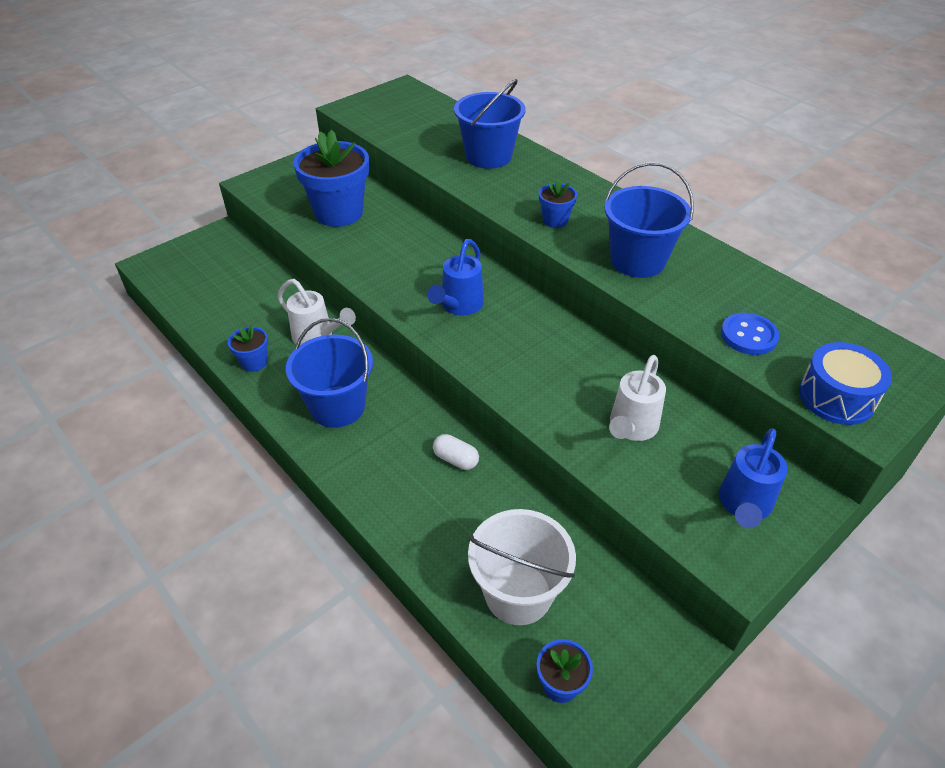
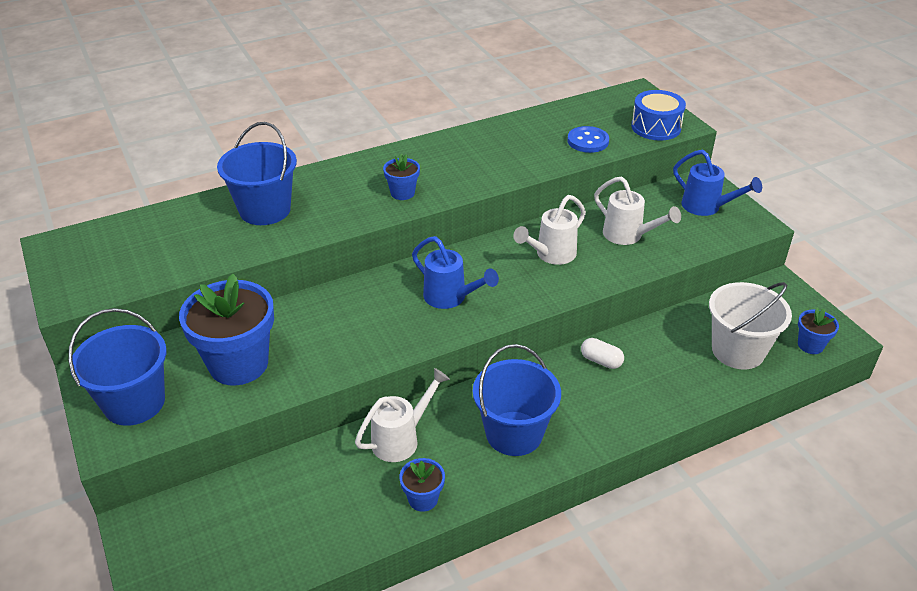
camera: 75 degrees left, 5 degrees down
white capsule [433,434,479,470] -> white capsule turned 75 degrees clockwise [581,338,624,369]
blue bucket [604,162,694,278] -> blue bucket moved to [68,308,166,426]
none -> white watering can [513,195,586,265]

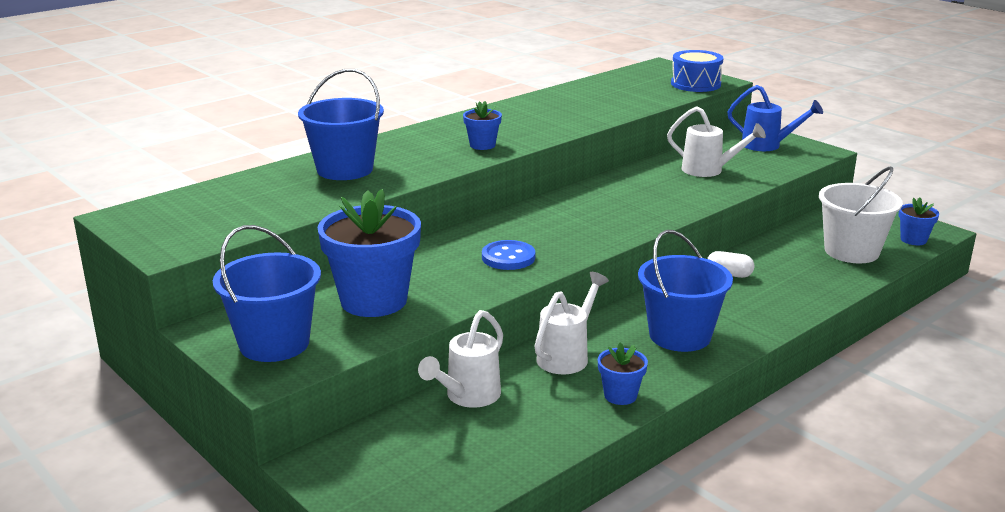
camera: 15 degrees left, 15 degrees down
blue watering can [412,236,499,309] -> none
white watering can [513,195,586,265] -> white watering can moved to [418,310,503,408]
blue button [567,126,609,153] -> blue button moved to [482,240,535,270]

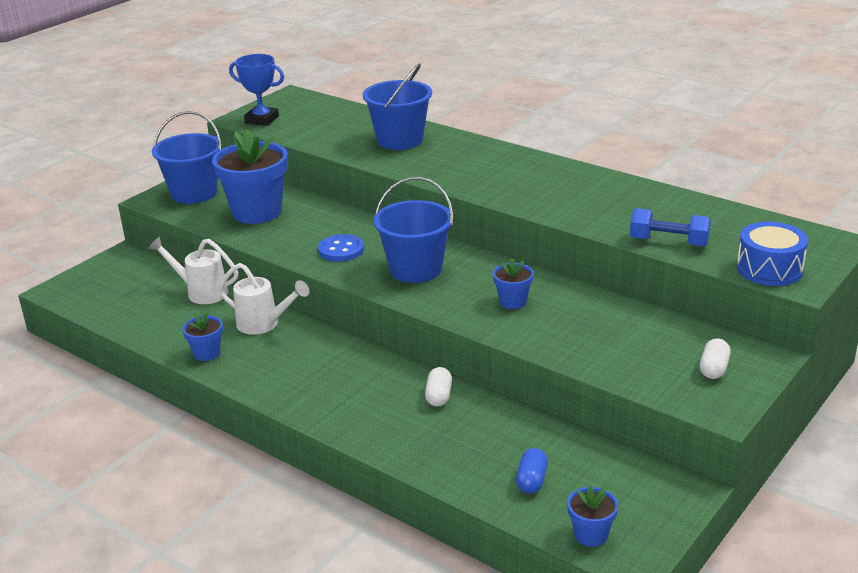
camera: 80 degrees right, 5 degrees up
blue flower pot [463,101,502,150] -> blue flower pot moved to [493,258,534,309]
blue bucket [638,230,733,352] -> blue bucket moved to [374,177,453,283]
white watering can [667,106,766,177] -> none
blue watering can [727,85,823,151] -> white capsule [700,338,731,379]
white bucket [819,167,903,263] -> blue capsule [516,448,548,493]
none -> blue trophy [229,54,284,126]
none -> blue dumbbell [630,208,711,247]

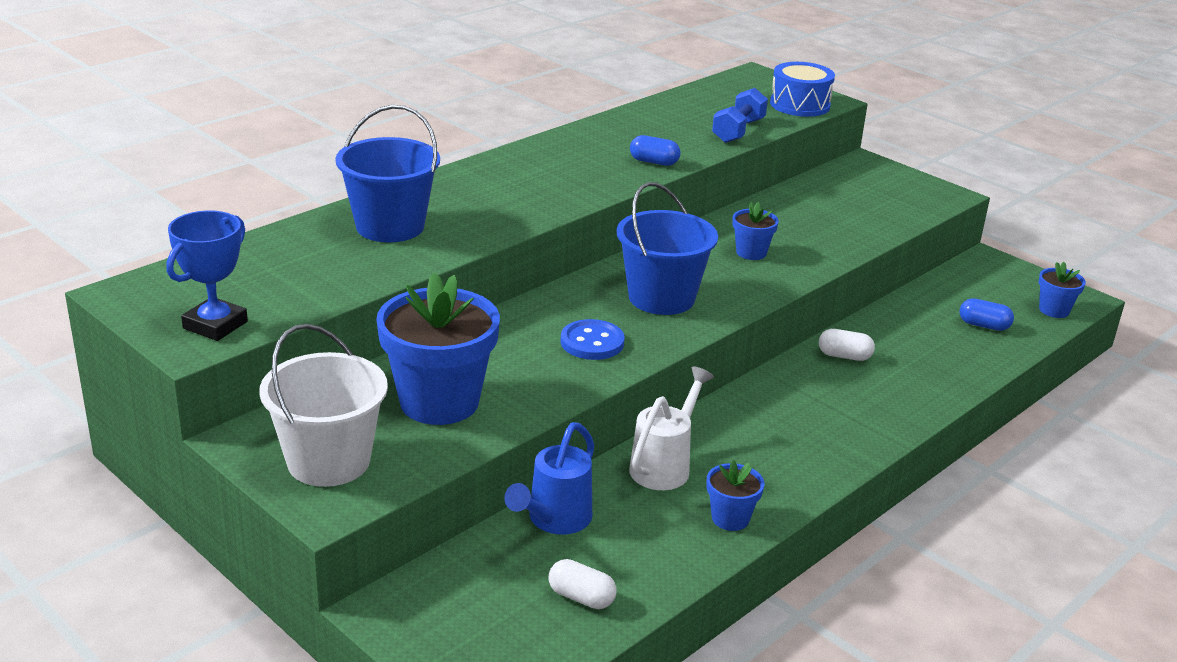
camera: 85 degrees left, 0 degrees up
white watering can [148,237,238,304] -> blue watering can [504,422,594,534]
blue bucket [152,111,222,204] -> white bucket [259,324,388,487]
white capsule [700,338,731,379] -> white capsule moved to [548,559,617,609]
none -> blue capsule [630,135,681,166]

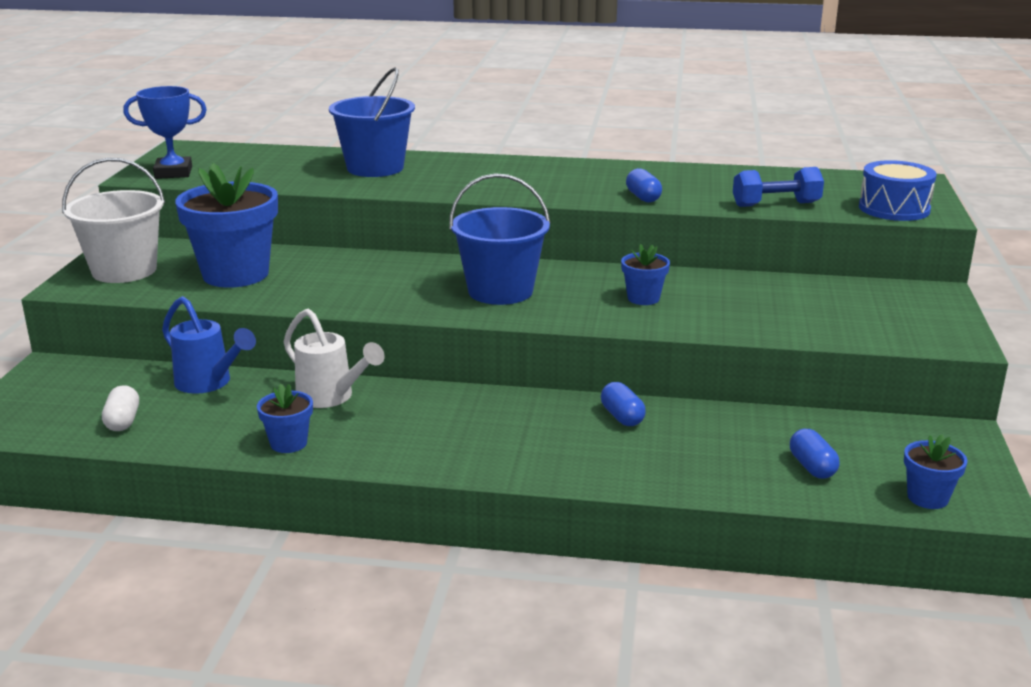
camera: 55 degrees right, 5 degrees down
blue watering can [504,422,594,534] -> blue watering can turned 135 degrees counterclockwise [162,296,256,394]
blue button [561,319,625,360] -> none
white watering can [629,366,714,490] -> white watering can turned 45 degrees clockwise [283,309,385,408]
white capsule [819,329,875,361] -> blue capsule [601,382,646,426]

